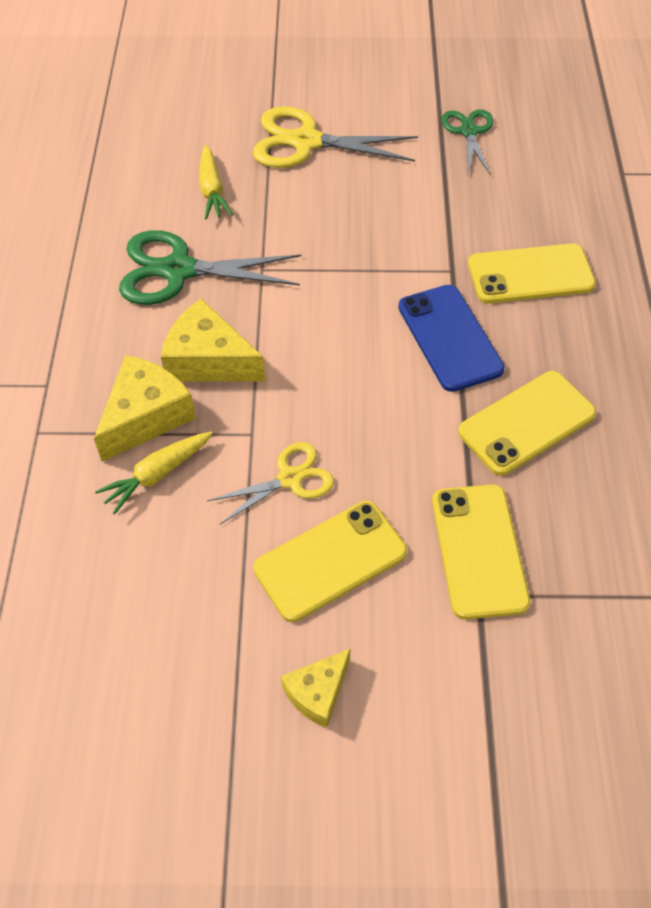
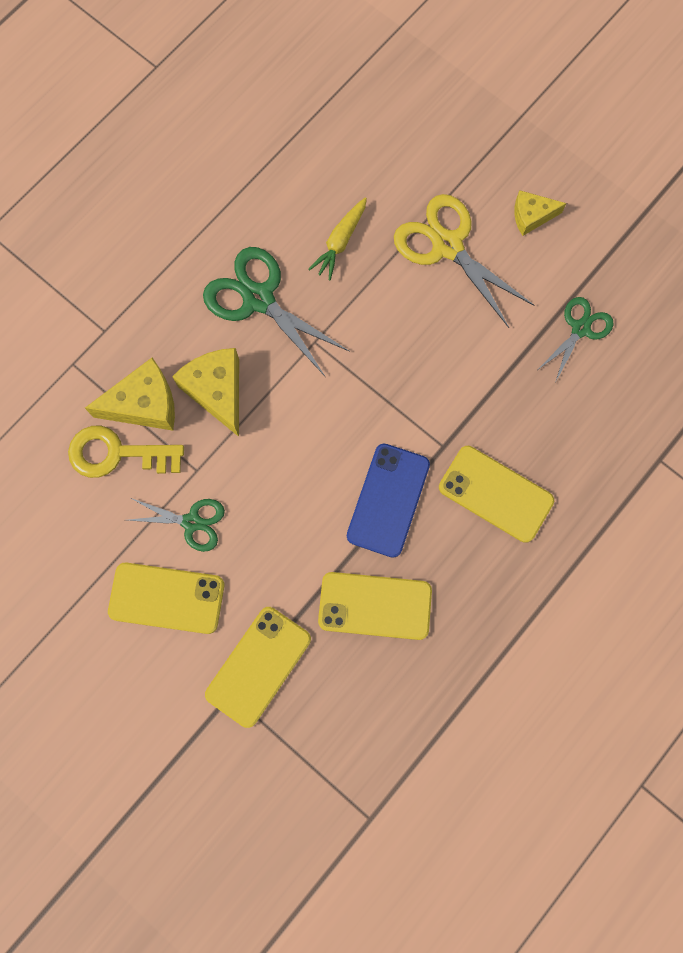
camera: 40 degrees right, 20 degrees up
yellow carrot [95,432,213,515] -> yellow key [68,426,184,478]
yellow scissors [207,442,334,524] -> green scissors [128,498,225,552]
yellow cheese [281,648,351,728] -> yellow cheese moved to [514,190,566,236]

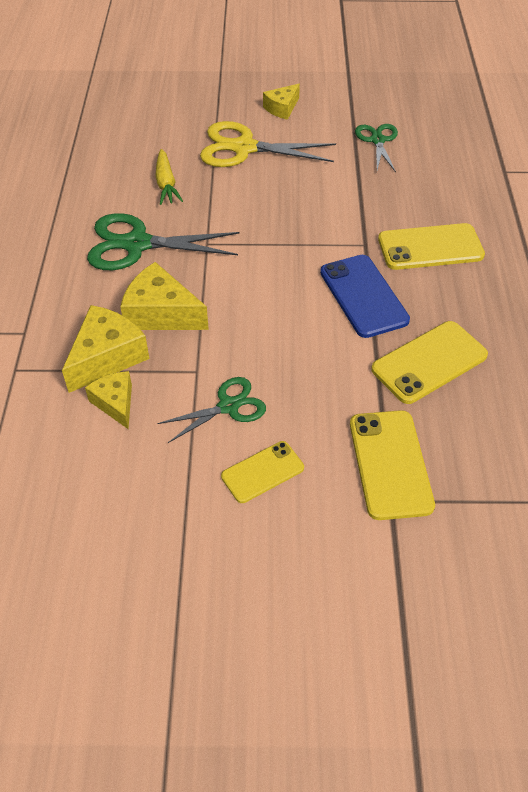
camera: 40 degrees left, 25 degrees down
yellow key [68,426,184,478] -> yellow cheese [85,371,132,429]
yellow phone [108,563,224,634] -> yellow phone [221,441,304,503], size x0.63

